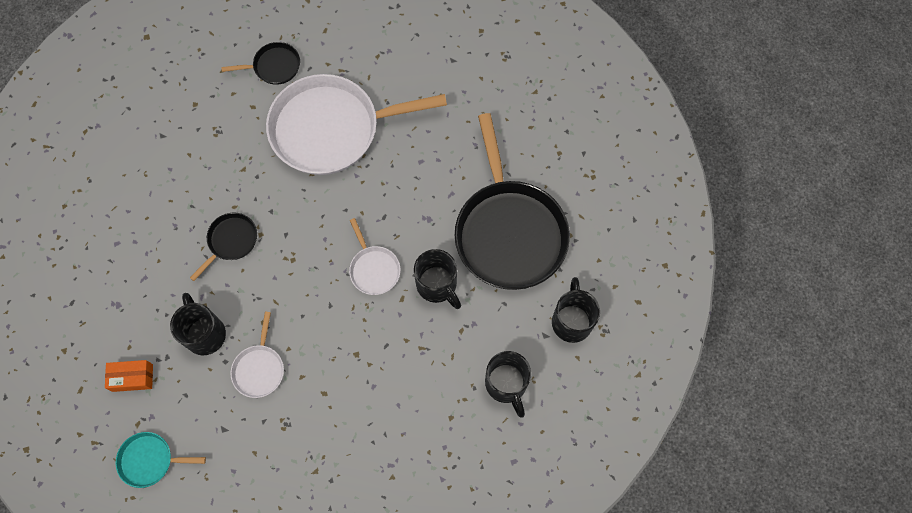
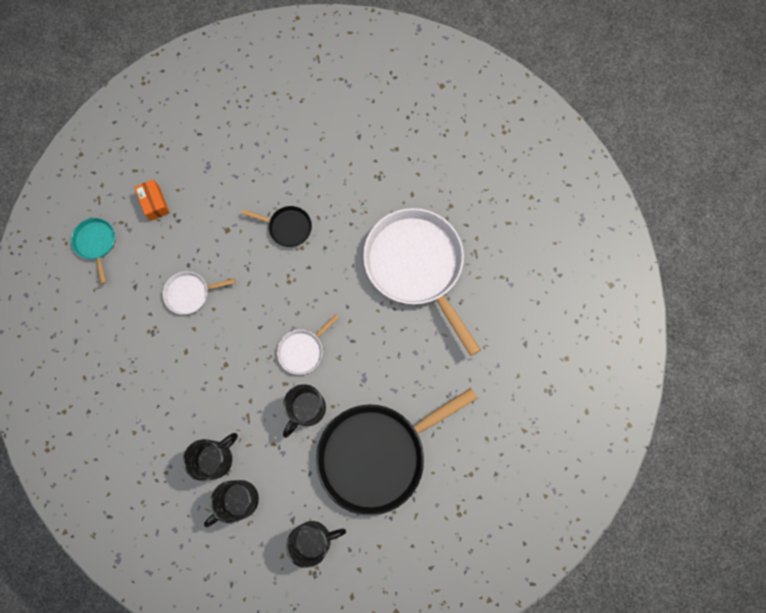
camera: 70 degrees right, 5 degrees up
black mug [170,293,226,355] -> black mug moved to [183,433,238,481]
black pan [221,42,300,85] -> none

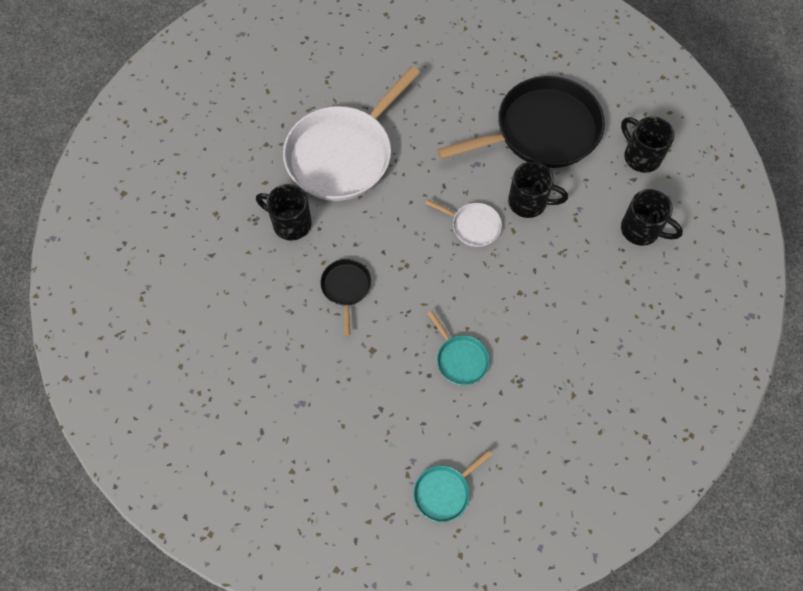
camera: 110 degrees left, 10 degrees down
orange box [134,179,170,221] -> none
white pan [163,271,236,315] -> turquoise pan [427,311,490,385]
black mug [183,433,238,481] -> black mug moved to [256,184,312,241]
black pan [316,388,477,516] -> black pan turned 60 degrees counterclockwise [437,76,605,168]

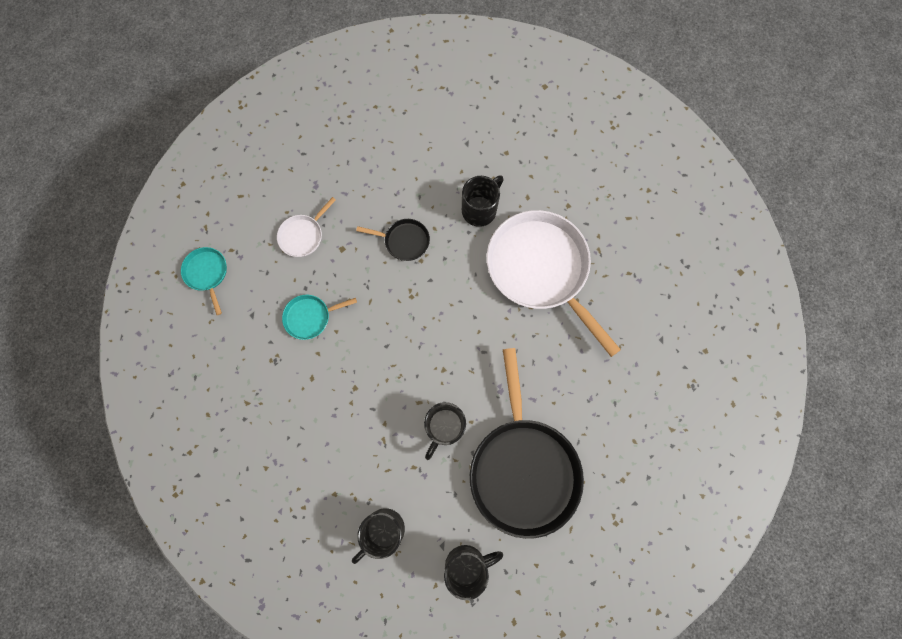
camera: 105 degrees right, 10 degrees up
white pan [425,199,502,247] -> white pan moved to [277,197,336,257]

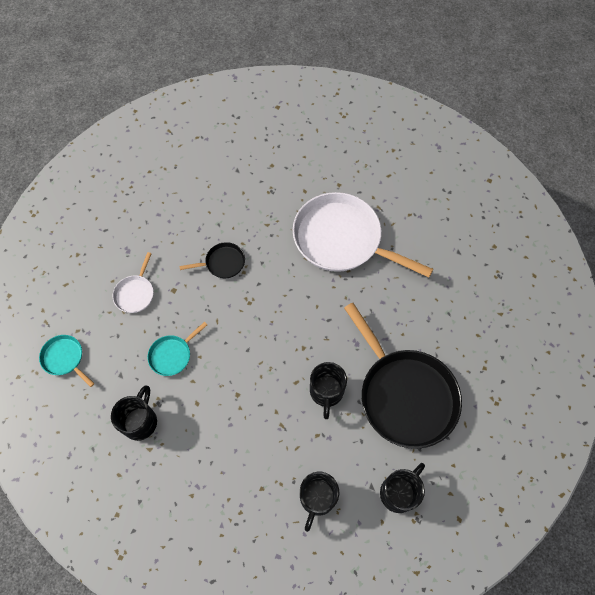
camera: 25 degrees left, 10 degrees down
black mug [462,175,504,227] -> black mug moved to [111,385,157,441]

